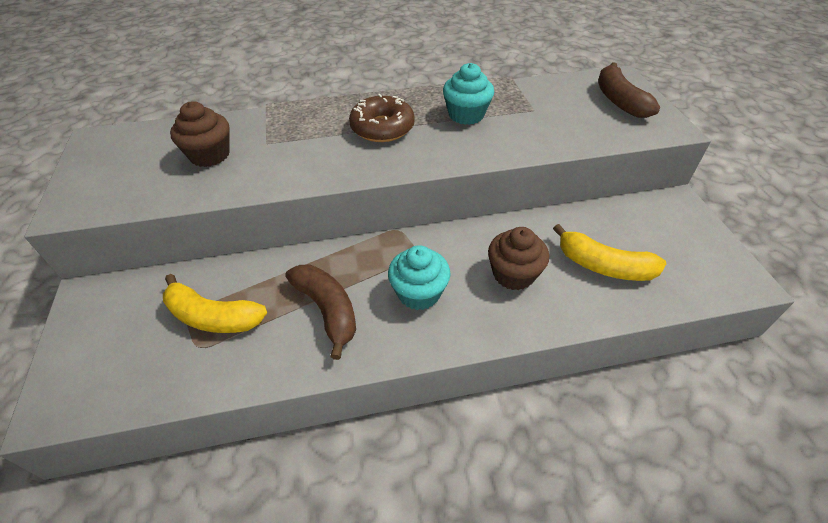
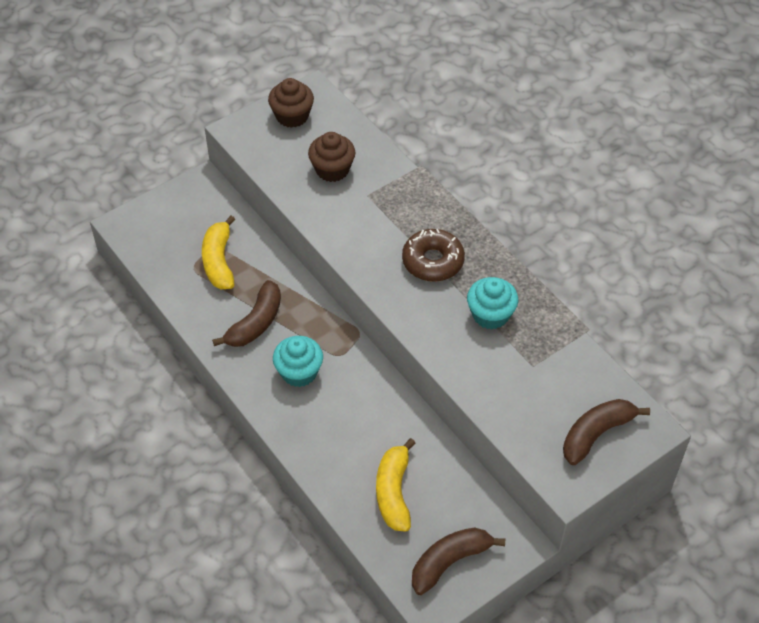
camera: 65 degrees right, 5 degrees up
brown cupcake [488,227,549,290] -> brown cupcake moved to [268,78,314,128]
none -> brown banana [412,528,505,595]

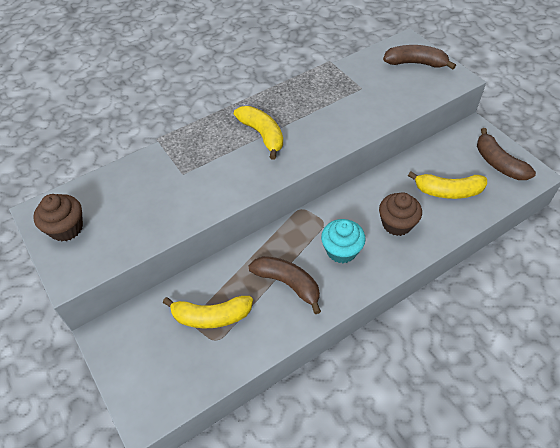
camera: 85 degrees left, 0 degrees up
brown cupcake [308,132,355,182] -> brown cupcake moved to [379,192,422,236]
brown donut [402,229,465,282] -> yellow banana [234,106,283,160]
turquoise cupcake [467,277,518,329] -> none
brown banana [563,399,650,465] -> brown banana turned 135 degrees clockwise [383,45,456,69]

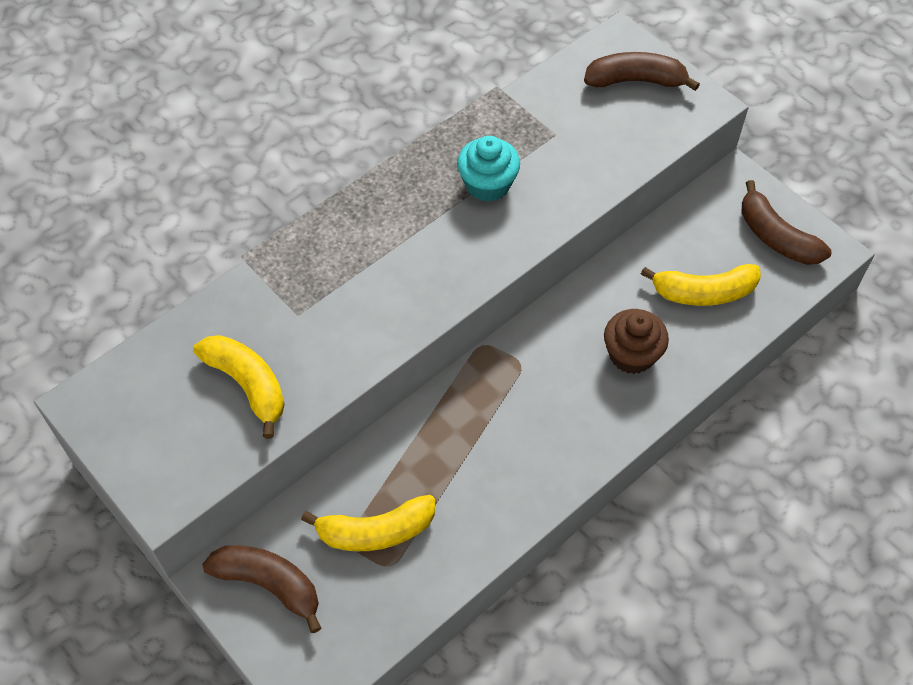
camera: 10 degrees left, 5 degrees up
brown cupcake [33,194,83,241] -> none
yellow banana [234,106,283,160] -> yellow banana moved to [193,335,285,439]
brown banana [249,256,321,314] -> brown banana moved to [203,545,321,633]
turquoise cupcake [321,219,366,263] -> turquoise cupcake moved to [457,136,520,202]

